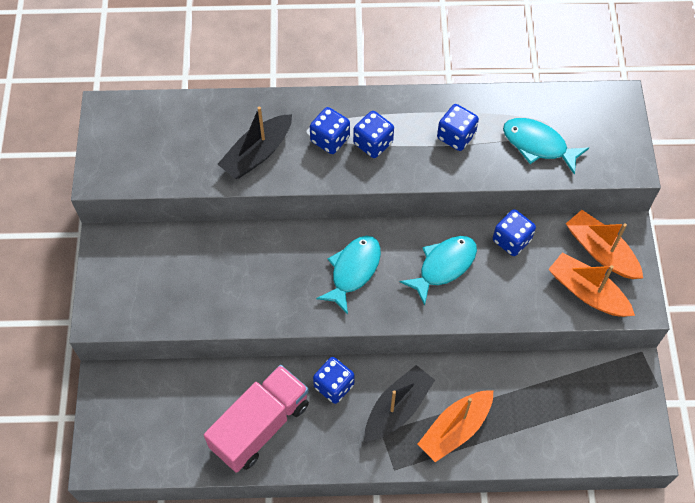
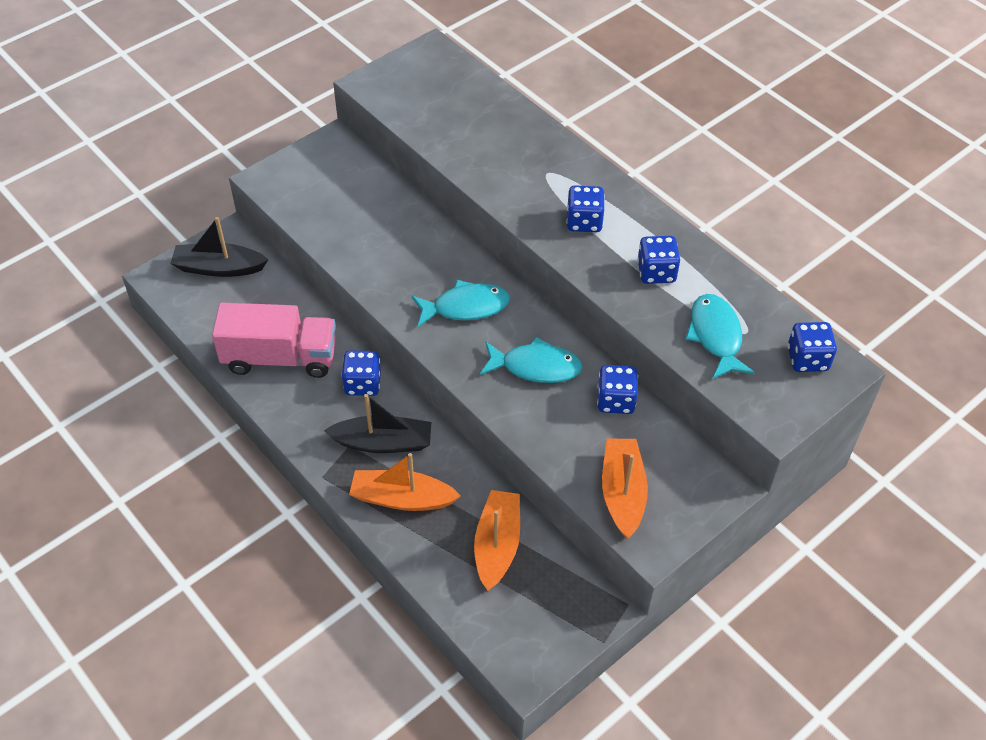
camera: 50 degrees right, 10 degrees down
black boat [218,107,292,179] -> black boat moved to [170,217,269,277]
blue dice [310,107,350,154] -> blue dice moved to [788,322,837,372]
orange boat [566,210,643,279] -> orange boat moved to [474,490,520,591]

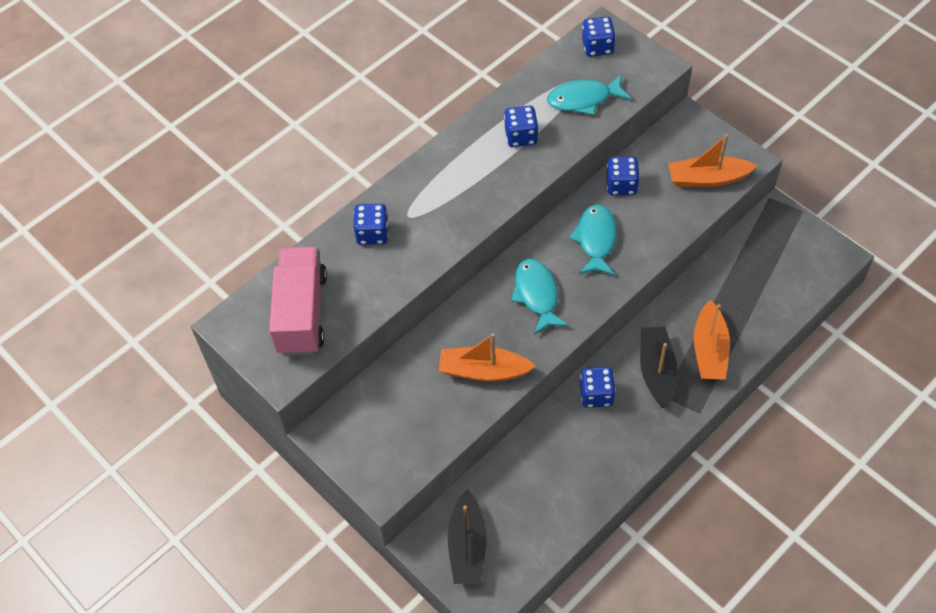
camera: 90 degrees left, 5 degrees up
pink truck [212,303,336,378] -> pink truck moved to [269,247,327,355]
orange boat [474,490,520,591] -> orange boat moved to [439,333,536,381]
blue dice [566,185,605,232] -> blue dice moved to [354,204,389,245]

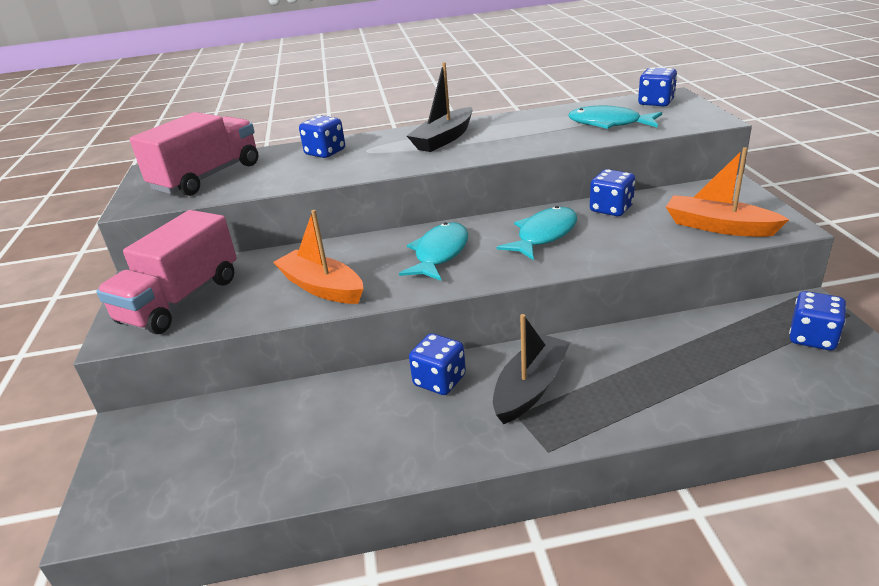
camera: 35 degrees right, 25 degrees down
black boat [448,489,487,584] -> black boat moved to [407,62,473,152]
blue dice [504,106,538,147] -> blue dice moved to [789,291,846,350]
orange boat [694,300,730,380] -> none
none -> pink truck [96,210,237,334]

